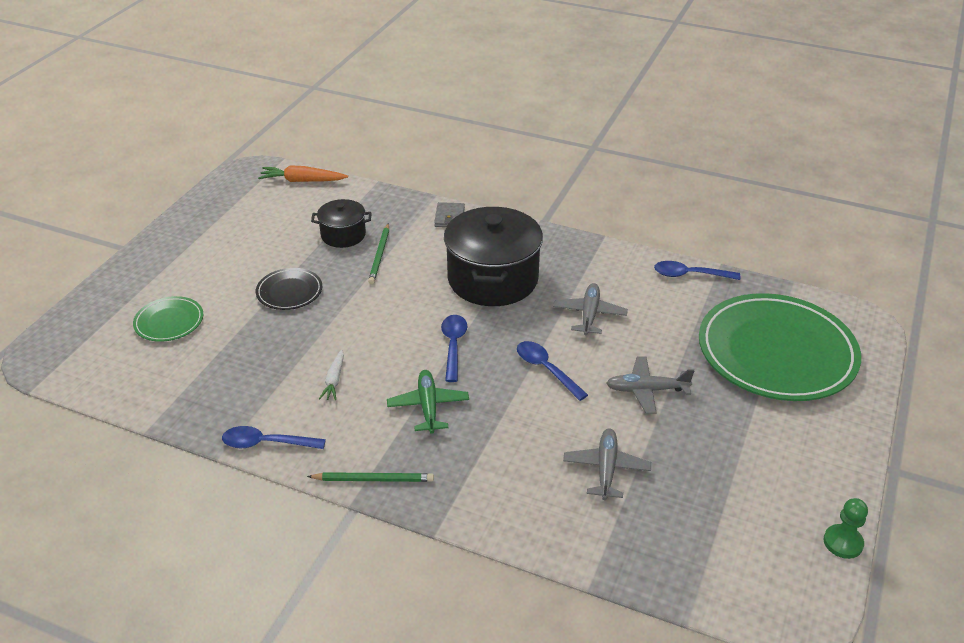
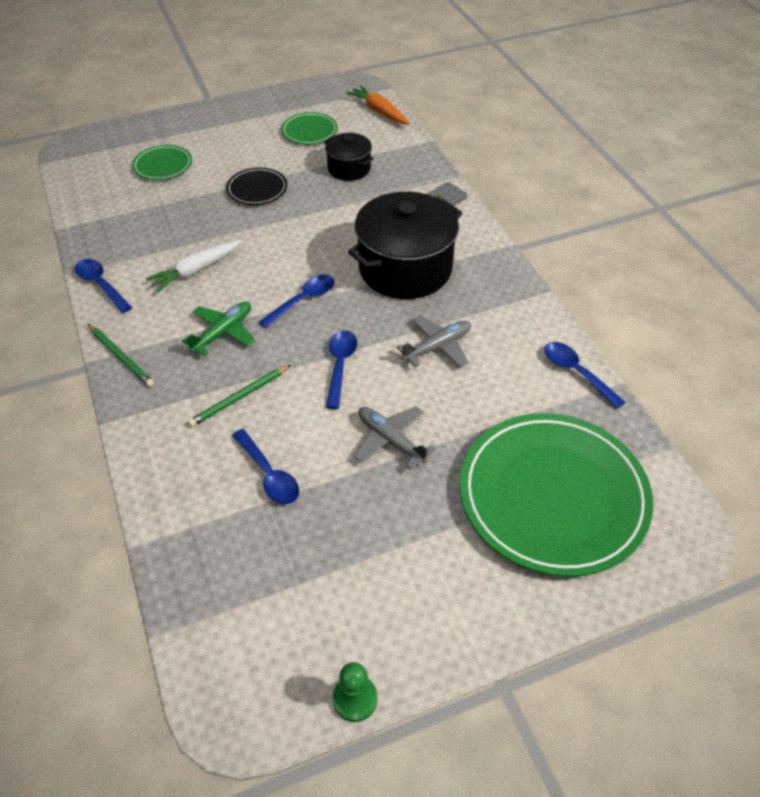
camera: 45 degrees right, 10 degrees up
white carrot [319,350,344,400] -> white carrot [146,240,241,293], size x1.57
green pencil [368,223,389,284] -> green pencil moved to [188,365,291,427]
grey plane [563,428,651,500] -> blue spoon [232,429,299,504]
none -> green plate [281,112,338,144]

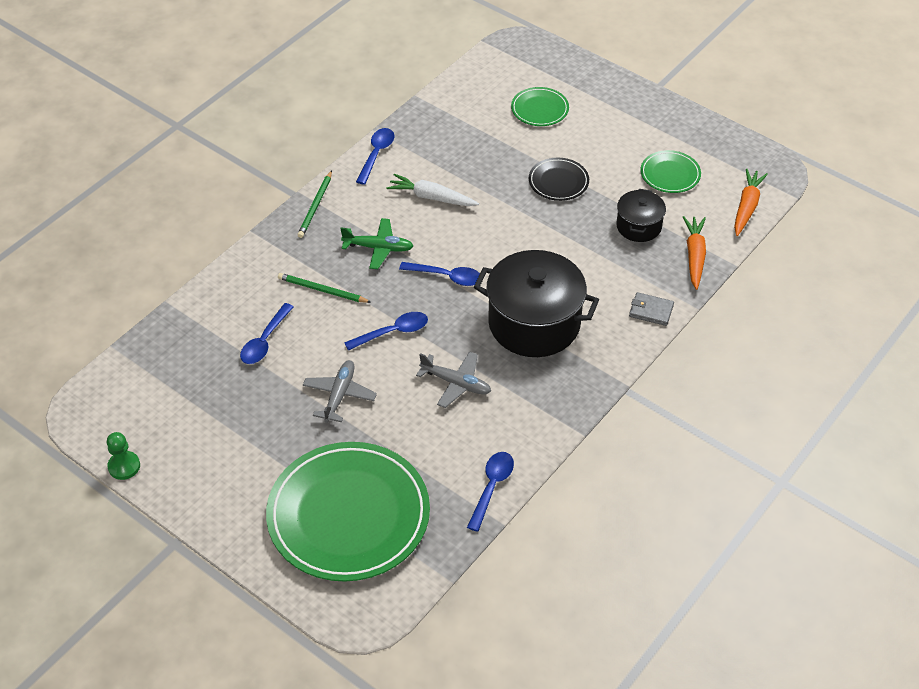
camera: 60 degrees right, 0 degrees up
none -> orange carrot [683,216,706,290]

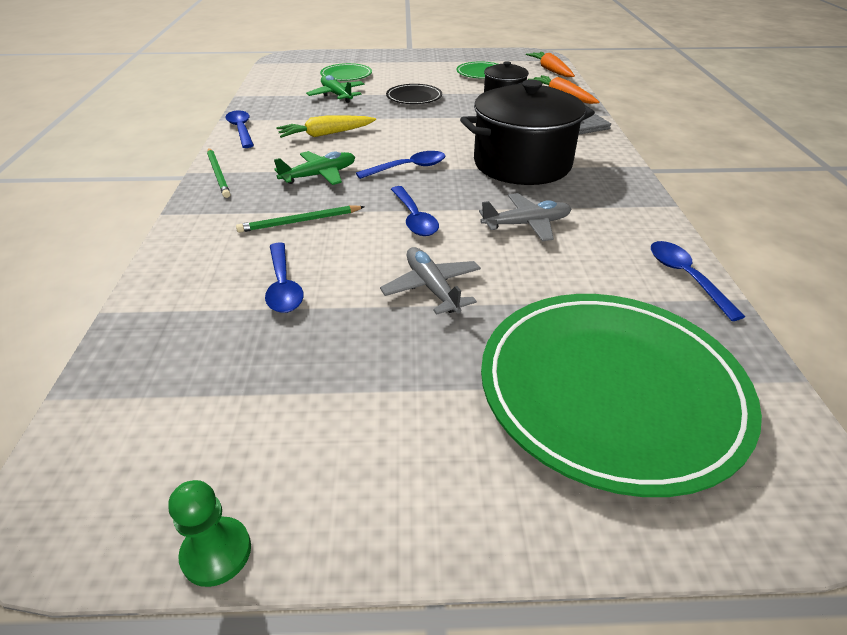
camera: 40 degrees left, 10 degrees down
blue spoon [344,312,428,351] -> blue spoon turned 135 degrees clockwise [391,186,439,236]
white carrot [386,174,479,206] -> yellow carrot [276,116,376,138]
none -> green plane [306,75,364,103]

